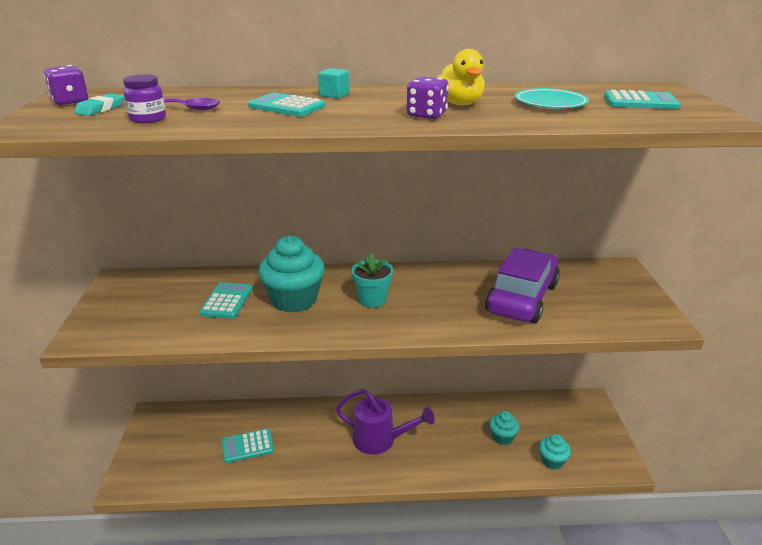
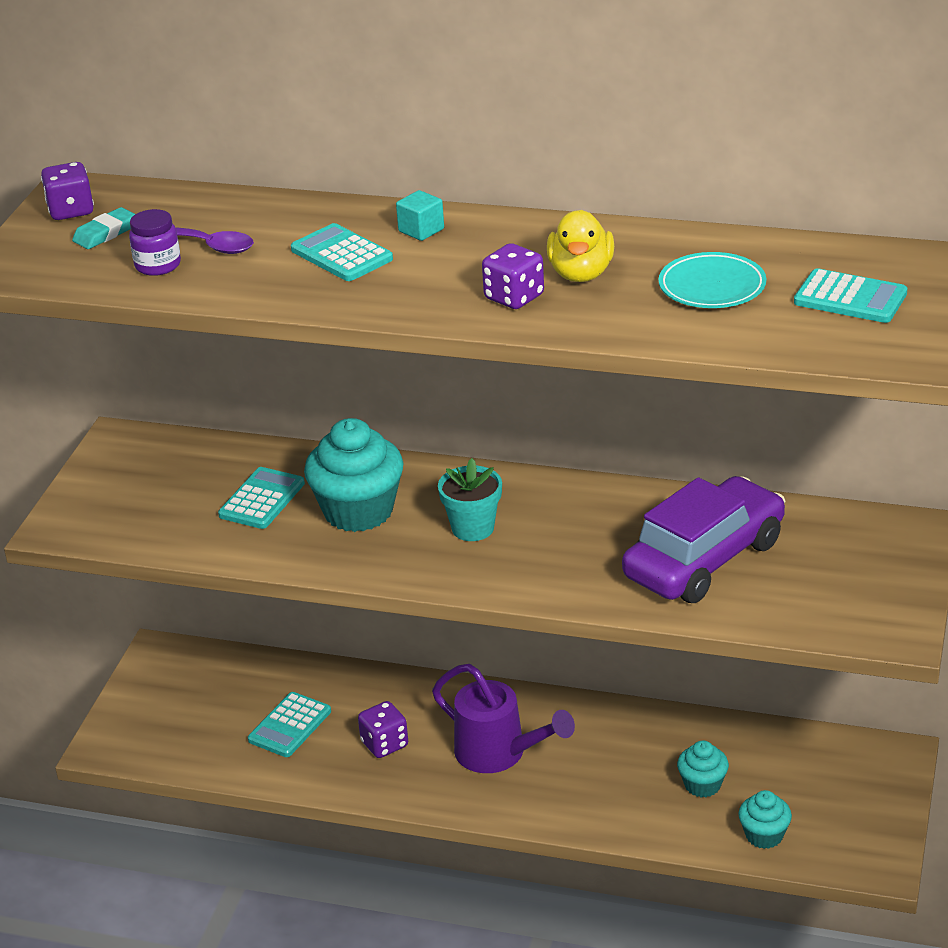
camera: 20 degrees right, 5 degrees up
turquoise calculator [222,429,274,463] -> turquoise calculator turned 60 degrees counterclockwise [248,692,331,757]
none -> purple dice [358,701,408,758]

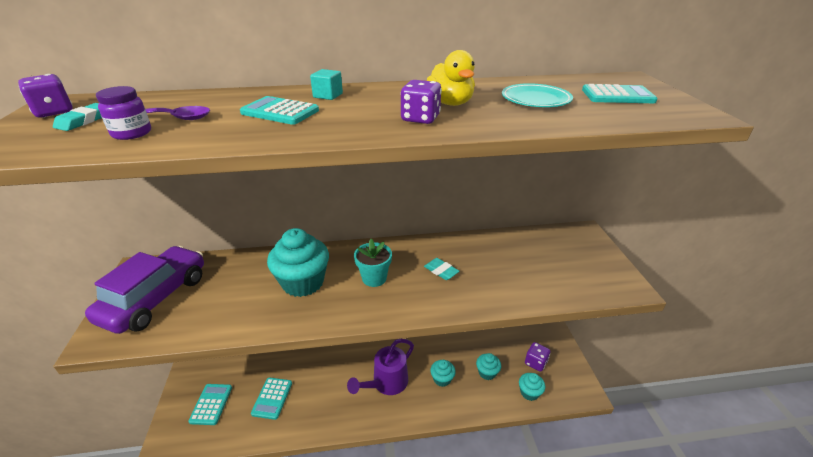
camera: 25 degrees left, 0 degrees up
turquoise calculator [218,467,305,529] -> turquoise calculator moved to [188,384,232,425]
purple dice [358,701,408,758] -> purple dice moved to [525,342,550,372]
purple watering can [432,664,575,773] -> purple watering can turned 120 degrees clockwise [347,339,414,395]
purple car [622,476,786,603] -> purple car moved to [85,246,204,334]
none -> turquoise eraser [424,258,459,280]
none -> turquoise cupcake [430,360,456,387]

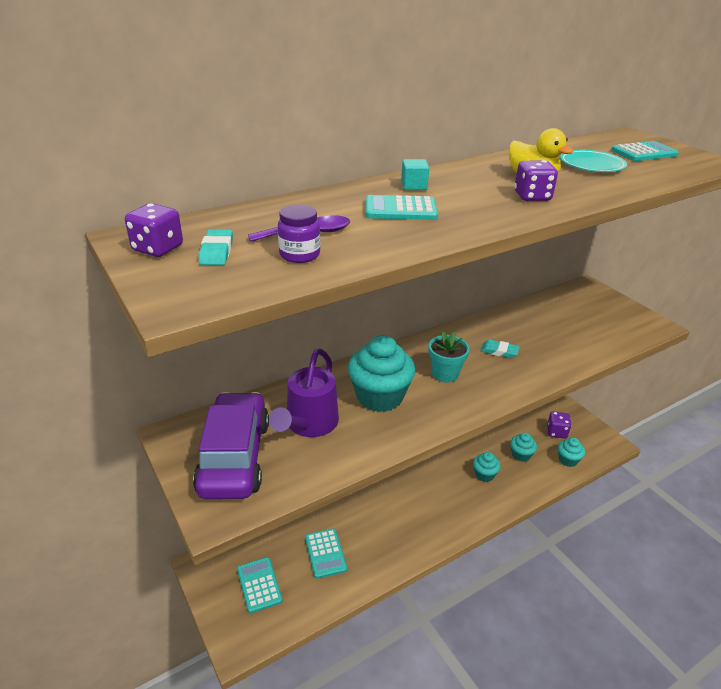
camera: 25 degrees left, 0 degrees up
purple watering can [347,339,414,395] -> purple watering can moved to [269,349,339,437]

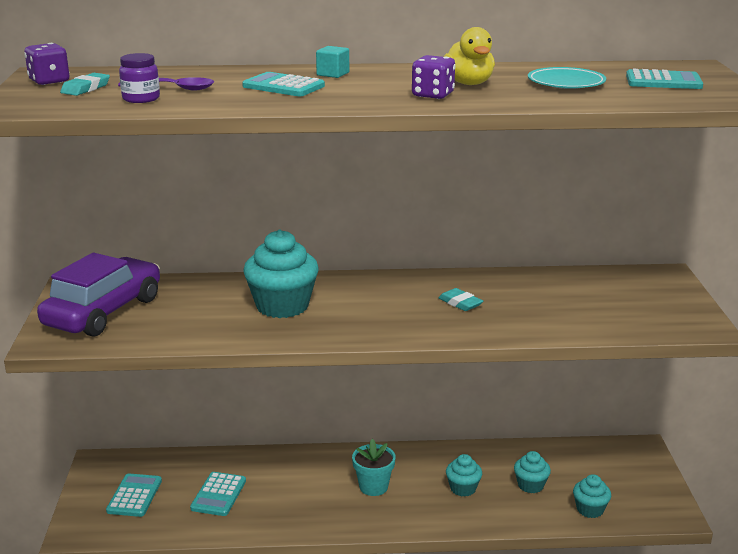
camera: 30 degrees right, 10 degrees down
purple watering can [269,349,339,437] -> none
turquoise flower pot [428,331,470,383] -> turquoise flower pot moved to [352,439,396,496]
purple dice [547,411,572,439] -> none

